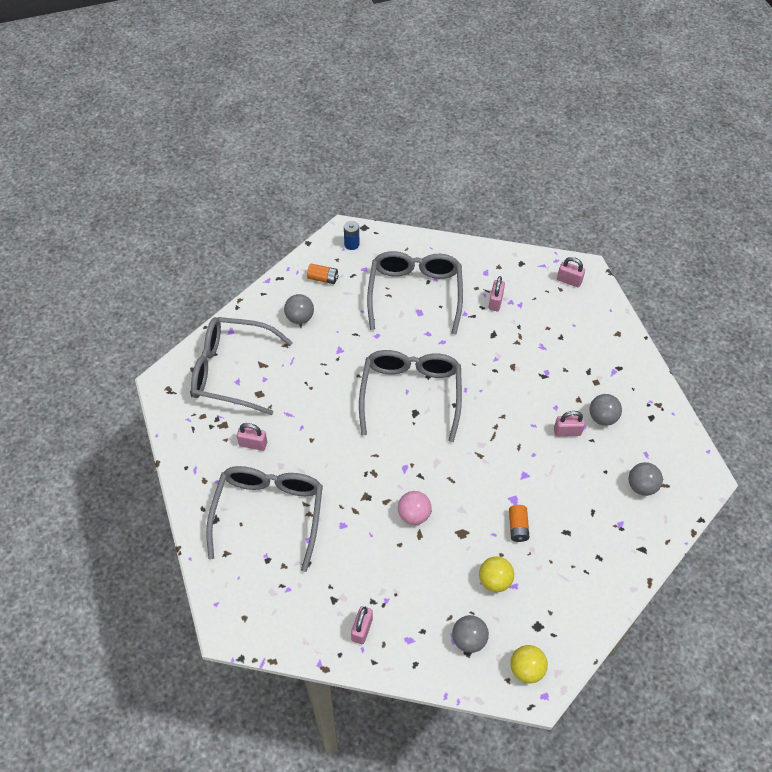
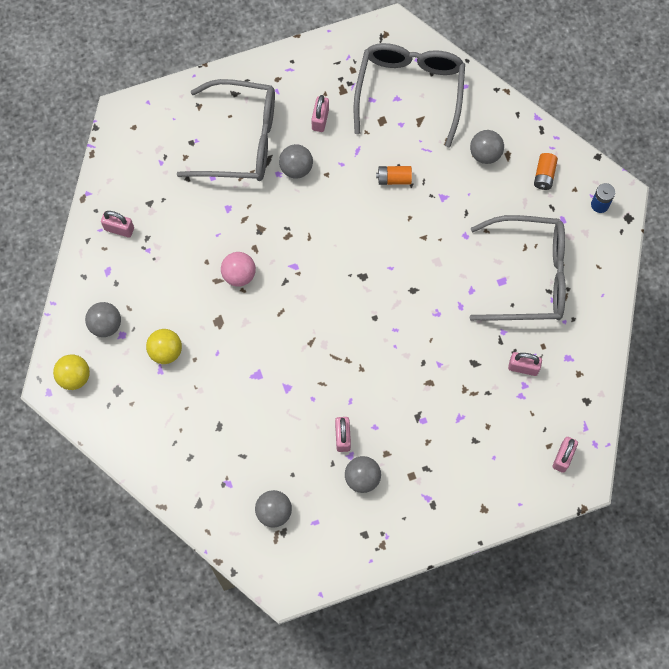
camera: 90 degrees right, 15 degrees up
grey glasses [359,350,462,442] -> none
orange battery [509,505,529,542] -> orange battery moved to [376,166,412,185]
none -> grey ball [279,144,313,179]

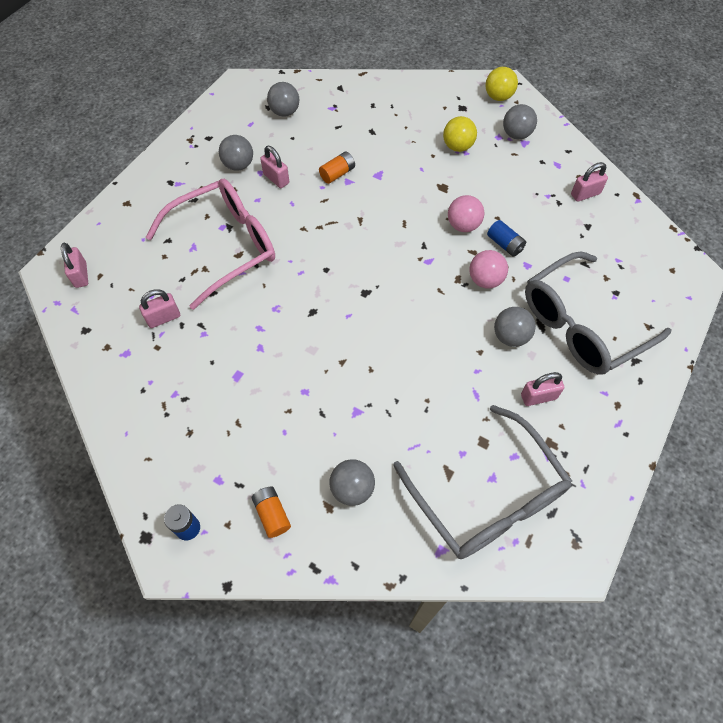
camera: 140 degrees right, 10 degrees down
pink padlock [311,95,329,132] -> pink padlock turned 75 degrees counterclockwise [521,372,564,406]
orange battery [376,166,412,185] -> orange battery moved to [319,151,355,184]
grey glasses [469,215,566,321] -> none
none -> pink glasses [146,179,275,310]
none -> pink ball [469,250,508,288]
none -> blue battery [487,220,526,257]

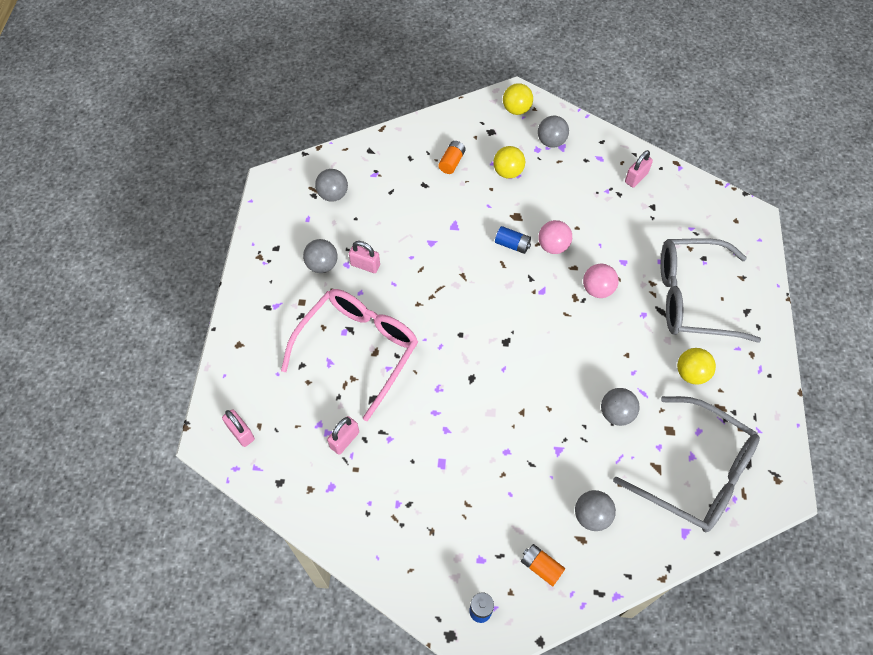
camera: 25 degrees left, 0 degrees up
orange battery [319,151,355,184] -> orange battery moved to [438,141,466,174]
blue battery [487,220,526,257] -> blue battery moved to [495,226,531,254]
grey ball [494,307,536,347] -> grey ball moved to [601,388,640,426]
pink padlock [521,372,564,406] -> yellow ball [677,348,716,385]
grey glasses [525,251,672,375] -> grey glasses turned 60 degrees clockwise [661,238,761,343]

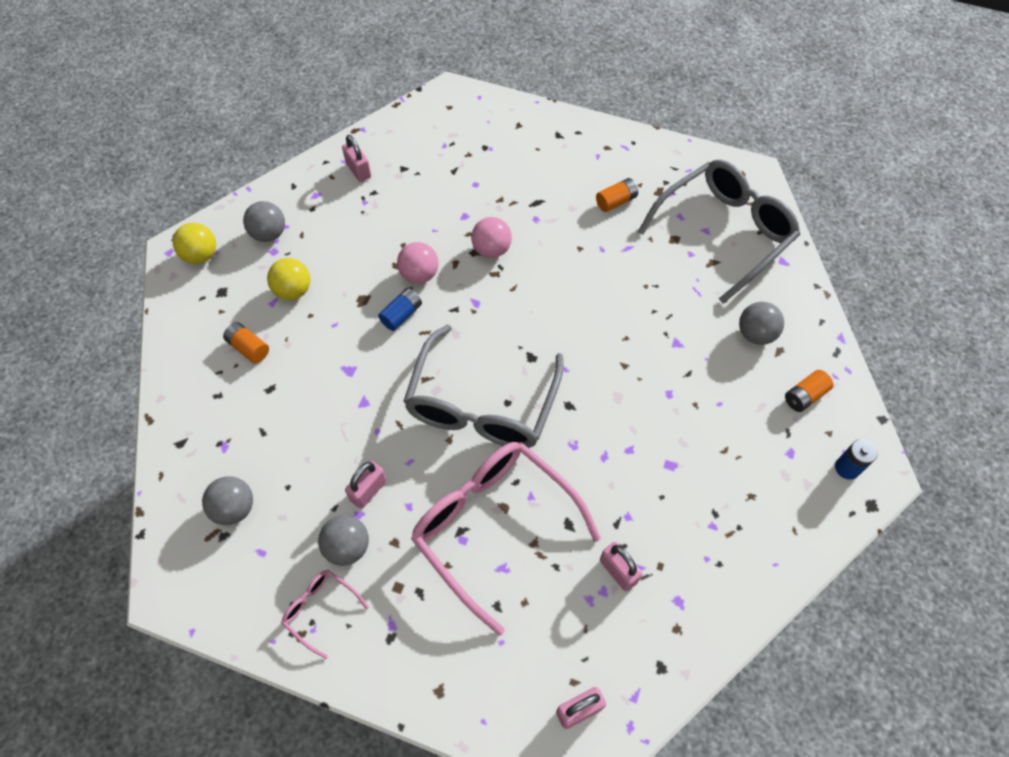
camera: 75 degrees left, 0 degrees up
grey ball [601,388,640,426] -> none
grey glasses [661,238,761,343] -> grey glasses moved to [403,324,564,448]
yellow ball [677,348,716,385] -> orange battery [596,178,638,212]
none -> pink glasses [281,570,369,659]

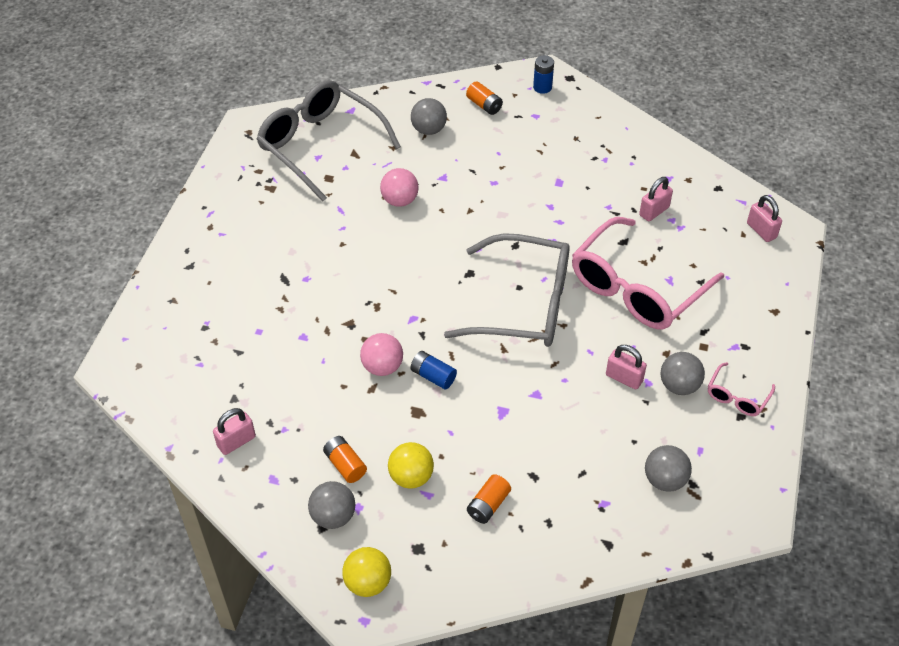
camera: 95 degrees left, 10 degrees down
pink ball [471,217,512,258] -> pink ball moved to [380,168,419,207]
orange battery [596,178,638,212] -> orange battery moved to [323,436,367,483]

